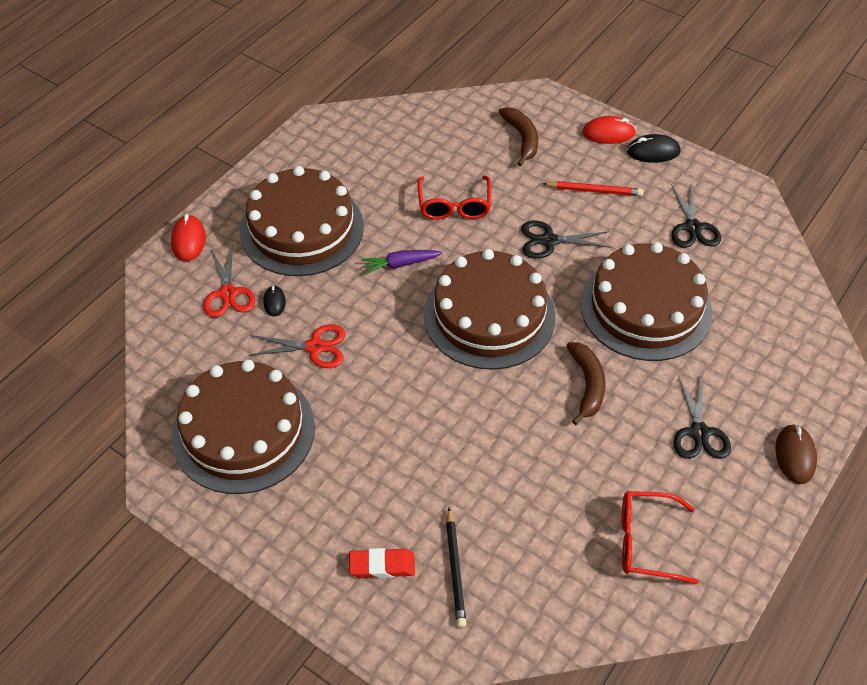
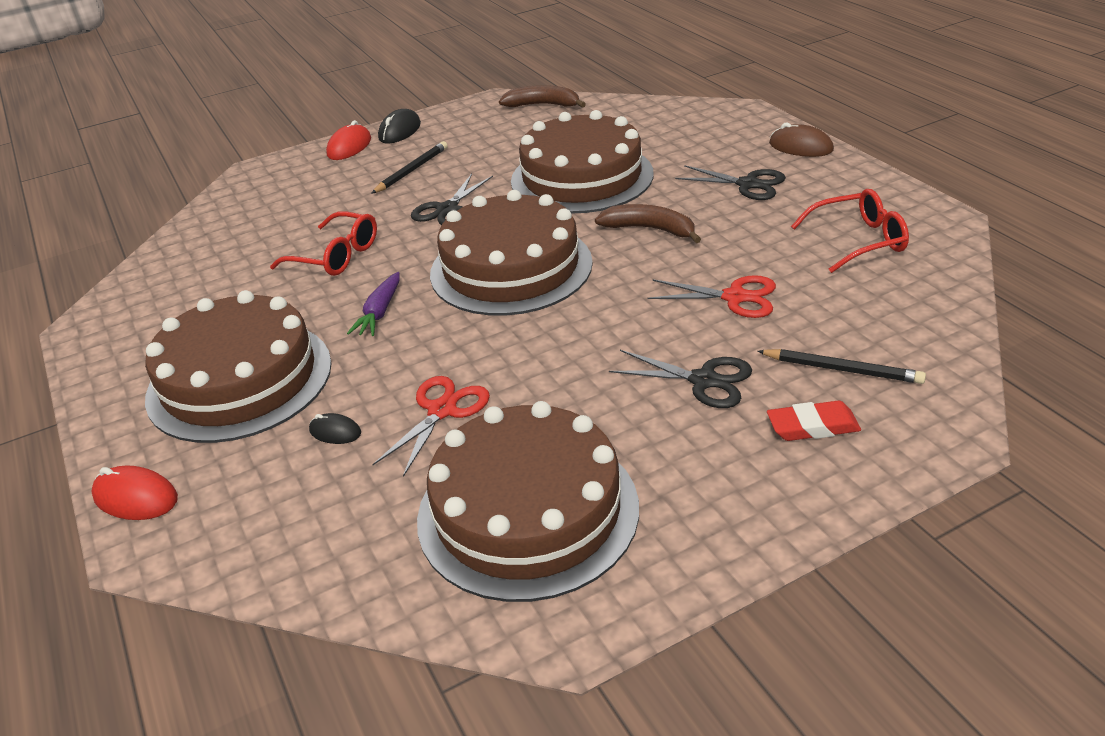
camera: 60 degrees left, 15 degrees down
red scissors [203,244,255,317] -> red scissors moved to [648,275,776,318]
red eraser [349,548,415,578] -> red eraser turned 60 degrees clockwise [767,401,861,441]
brown banana [498,107,538,167] -> brown banana moved to [499,85,586,108]
red pencil [542,181,643,196] -> black pencil [371,141,448,194]
red glasses [622,491,699,584] -> red glasses turned 135 degrees counterclockwise [791,189,909,273]
black scissors [671,183,721,248] -> black scissors moved to [609,350,752,408]

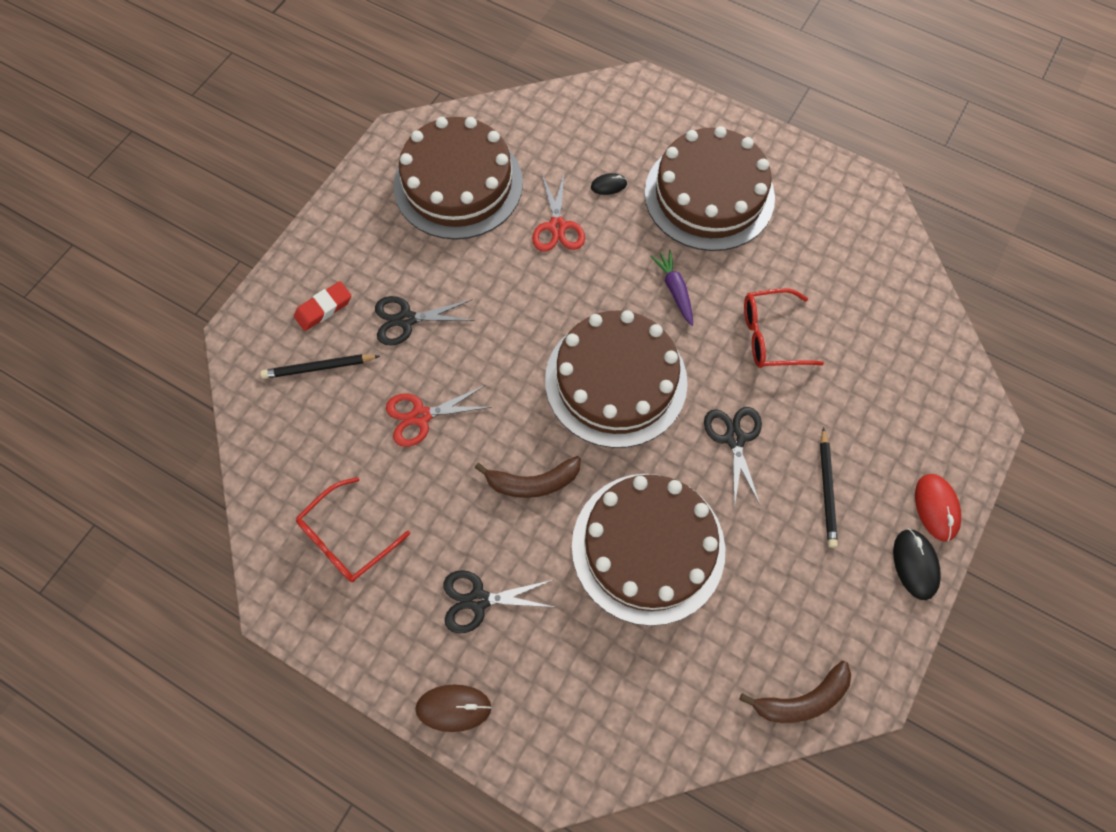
camera: 145 degrees right, 30 degrees up
red mouse [91,465,178,520] -> none

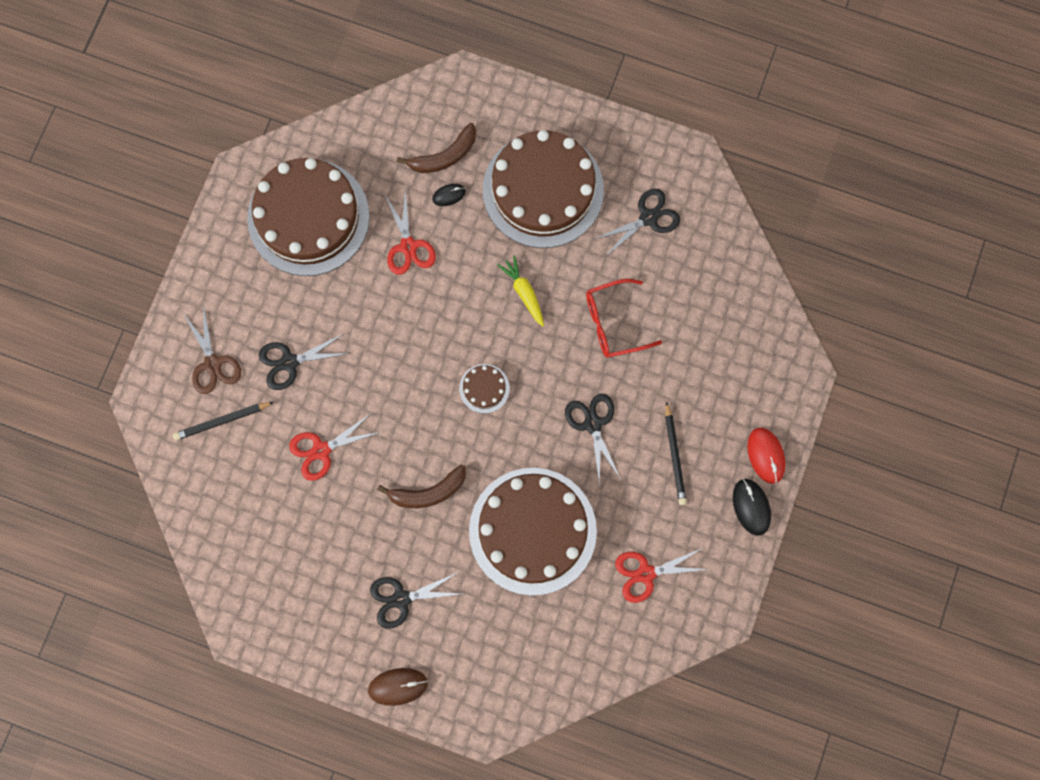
camera: 10 degrees left, 10 degrees up
red eraser [294,281,351,331] -> brown scissors [183,305,241,394]
red glasses [296,477,410,582] -> none
brown cake [545,310,688,448] -> brown cake [459,364,510,413], size x0.40
purple carrot [650,250,693,326] -> yellow carrot [498,255,544,327]
brown banana [740,661,851,723] -> brown banana moved to [397,123,476,173]
none -> black scissors [595,189,680,257]
none -> red scissors [615,549,710,603]

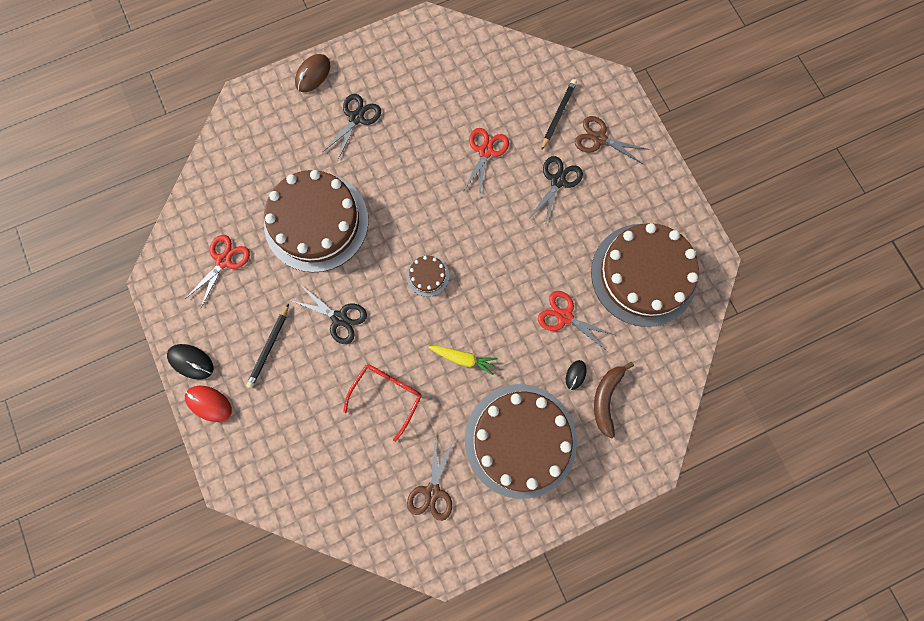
camera: 135 degrees right, 0 degrees up
brown banana [377,465,466,508] -> none
black scissors [595,189,680,257] -> brown scissors [407,438,454,521]
black pencil [665,401,687,505] -> black pencil turned 105 degrees counterclockwise [246,304,289,388]

